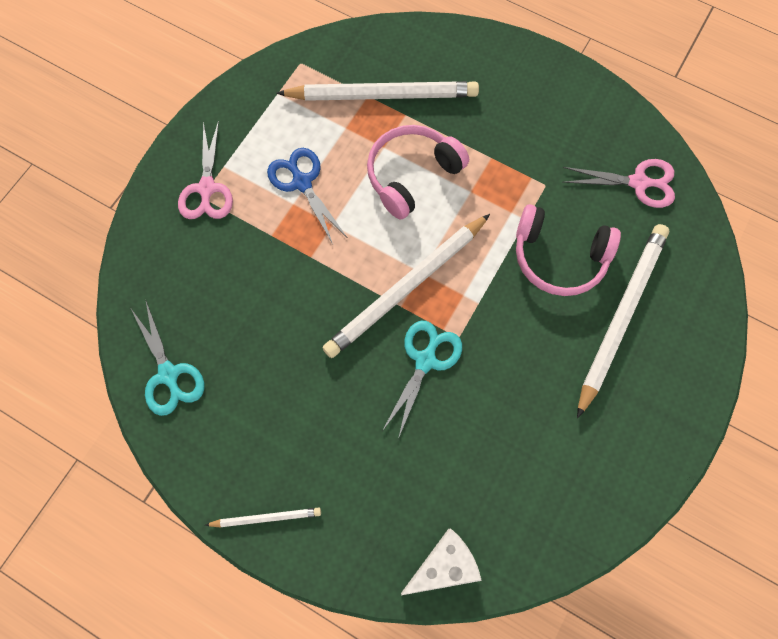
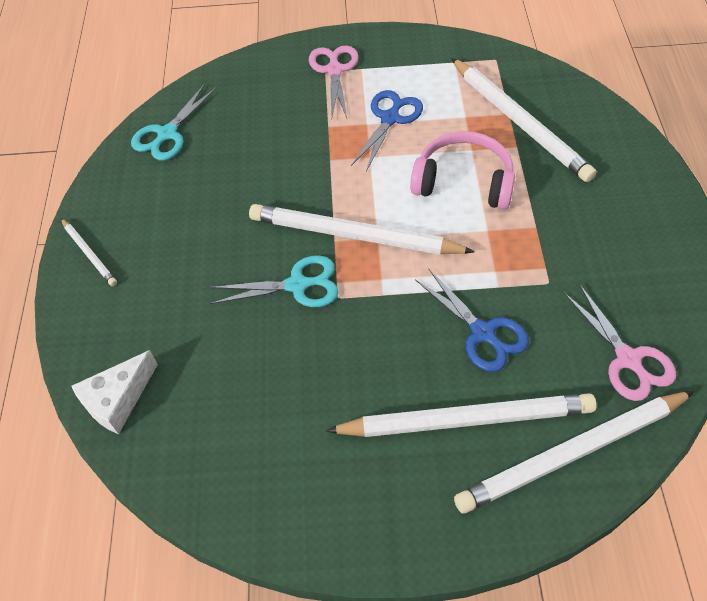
camera: 60 degrees right, 15 degrees down
pink scissors [178,120,233,219] -> pink scissors turned 120 degrees clockwise [309,45,359,118]
white cheese [401,528,482,595] -> white cheese turned 105 degrees clockwise [71,350,158,434]
pink headphones [516,204,621,296] -> blue scissors [415,269,529,372]
none -> white pencil [454,391,695,514]

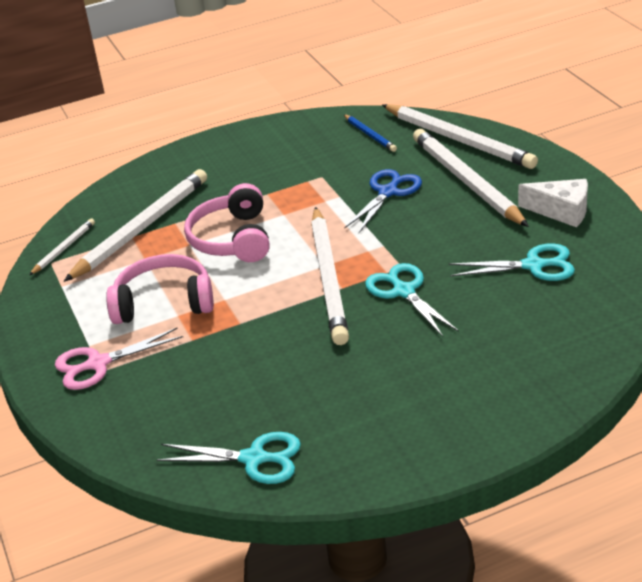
camera: 110 degrees left, 20 degrees down
white pencil [61,218,117,286] -> white pencil moved to [29,218,95,275]
white cheese [71,350,158,434] -> white cheese moved to [518,179,588,227]
blue scissors [351,90,423,171] -> pink headphones [106,254,214,324]
pink scissors [564,285,676,401] -> blue pencil [344,114,397,152]
none -> turquoise scissors [449,243,575,281]

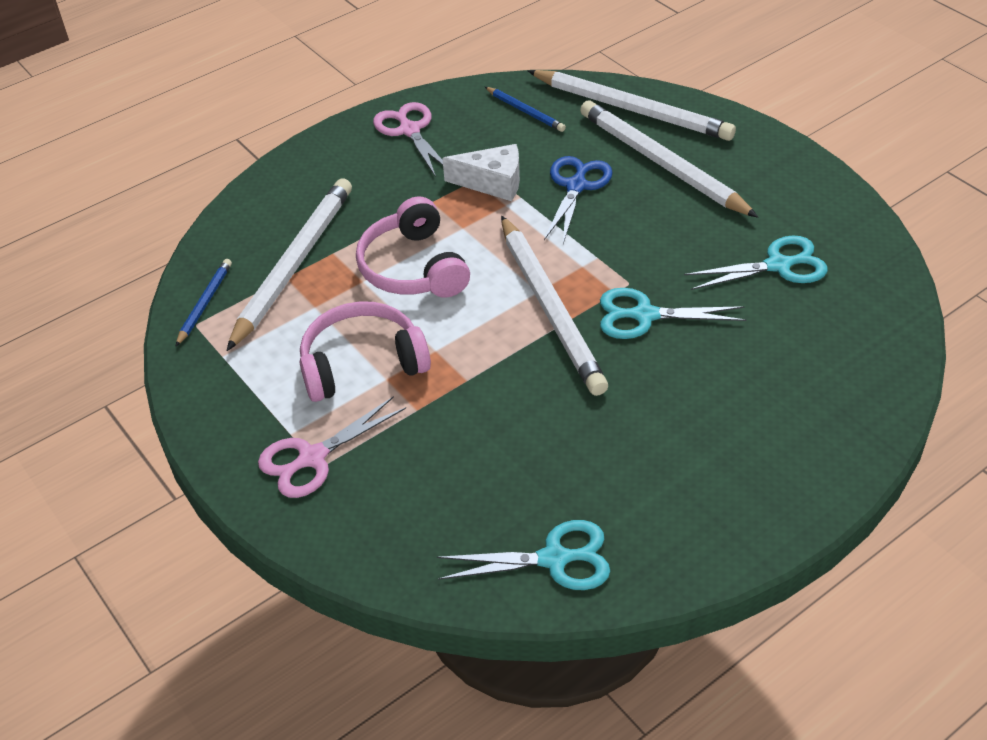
camera: 15 degrees left, 10 degrees up
white pencil [29,218,95,275] -> blue pencil [175,259,232,347]
turquoise scissors [365,263,459,337] -> turquoise scissors turned 45 degrees counterclockwise [600,288,746,339]
white cheese [518,179,588,227] -> white cheese moved to [442,144,520,201]
none -> pink scissors [373,102,443,177]

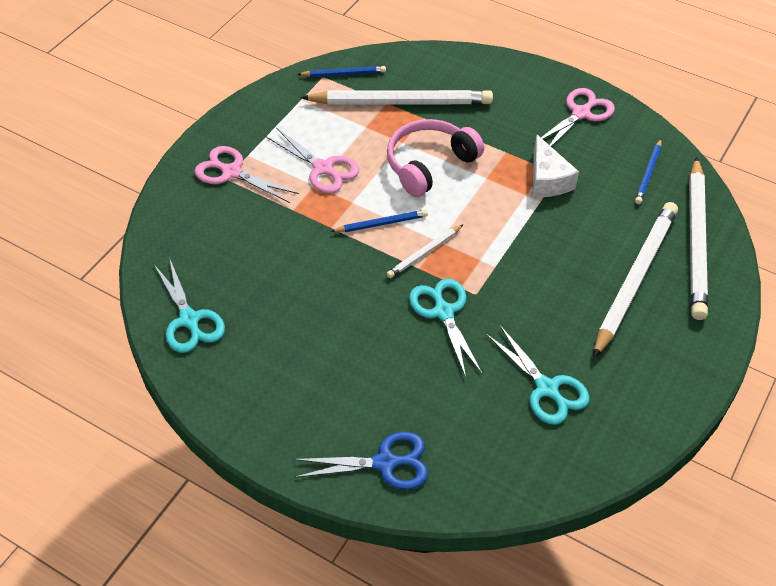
camera: 65 degrees right, 5 degrees up
pink headphones [300,301,431,402] -> pink scissors [266,128,359,193]
white pencil [501,216,608,396] -> white pencil [386,224,464,278], size x0.47
blue scissors [544,156,613,244] -> blue scissors moved to [294,432,428,489]
none -> blue pencil [330,210,428,232]

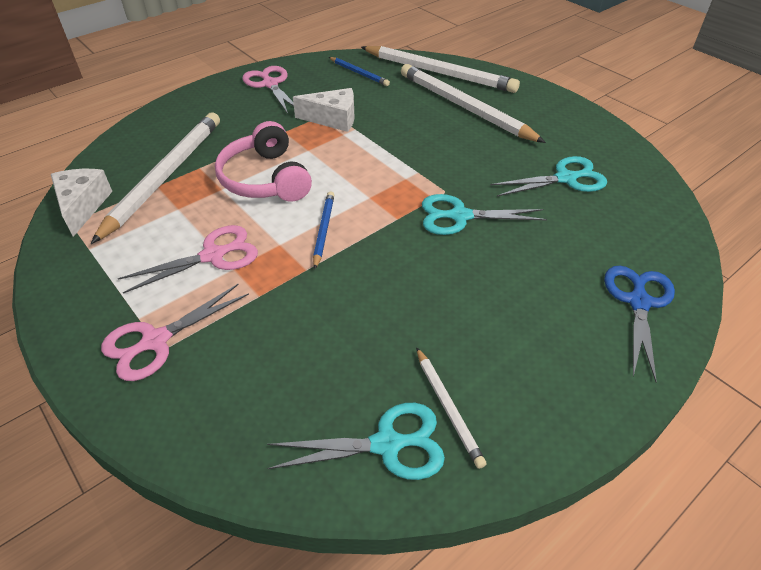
camera: 70 degrees left, 5 degrees down
blue pencil [297,66,386,77] -> white cheese [51,169,113,237]
white pencil [386,224,464,278] -> white pencil moved to [416,347,486,469]

